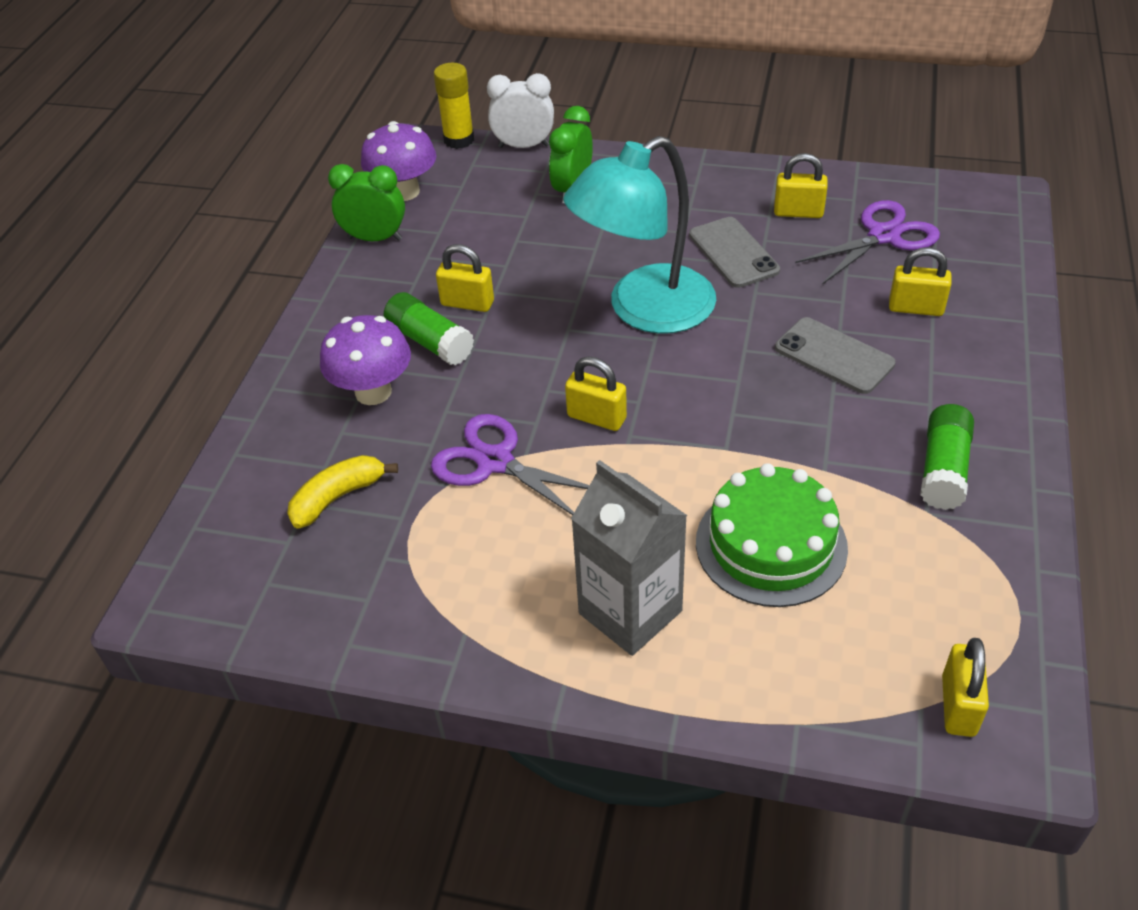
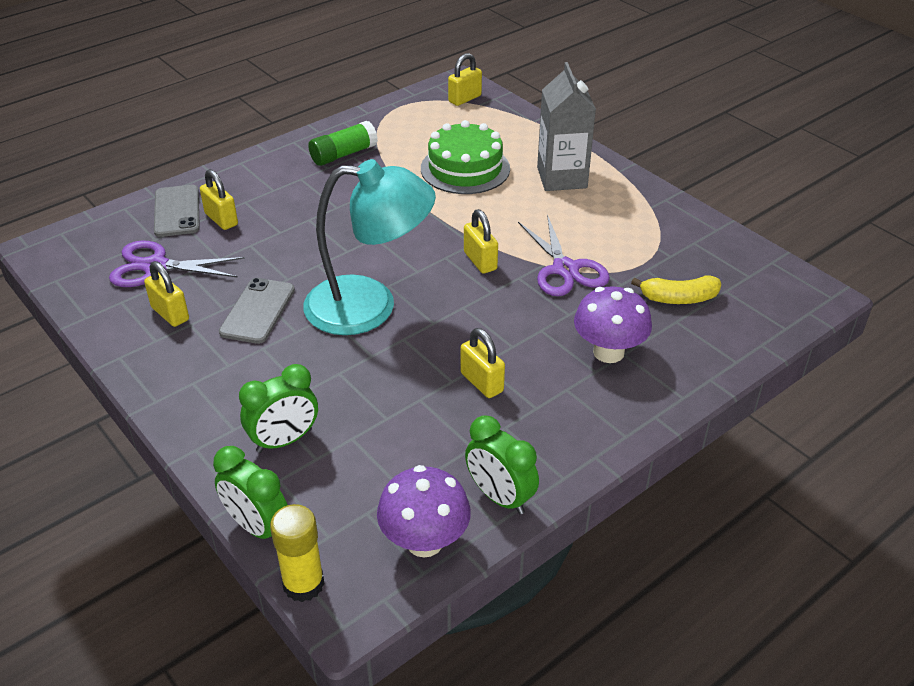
camera: 145 degrees left, 5 degrees down
green glue stick [384,292,474,365] -> none
white clock [487,73,554,148] -> green clock [213,446,287,539]
grey phone [775,317,896,394] -> grey phone moved to [154,185,200,237]

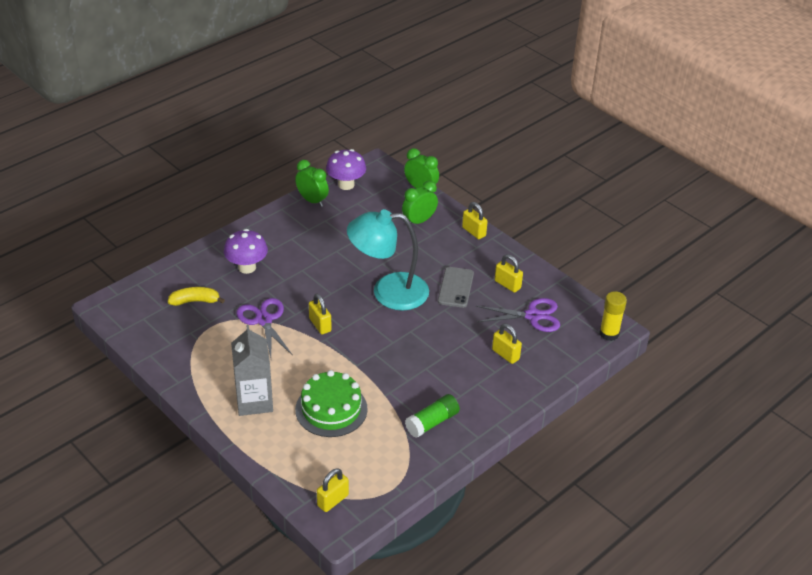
camera: 175 degrees right, 0 degrees up
grey phone [154,185,200,237] -> none
yellow glue stick [270,504,325,602] -> yellow glue stick moved to [599,291,627,341]
yellow padlock [461,328,505,398] -> yellow padlock moved to [462,202,488,239]

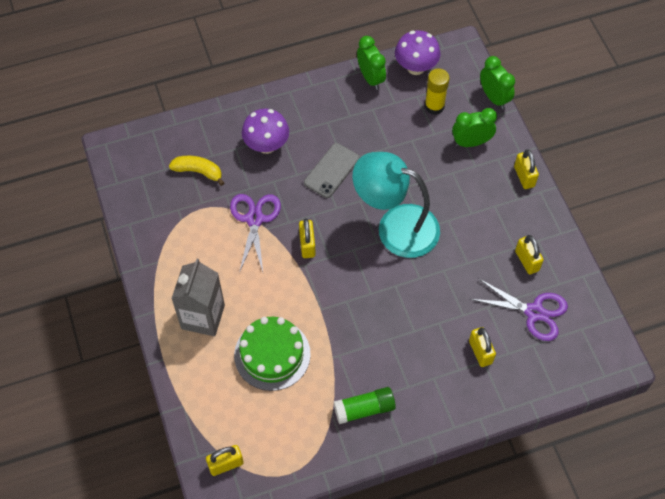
camera: 25 degrees right, 20 degrees up
grey phone [438,267,474,308] -> grey phone moved to [304,143,360,198]
yellow glue stick [599,291,627,341] -> yellow glue stick moved to [425,69,450,115]

